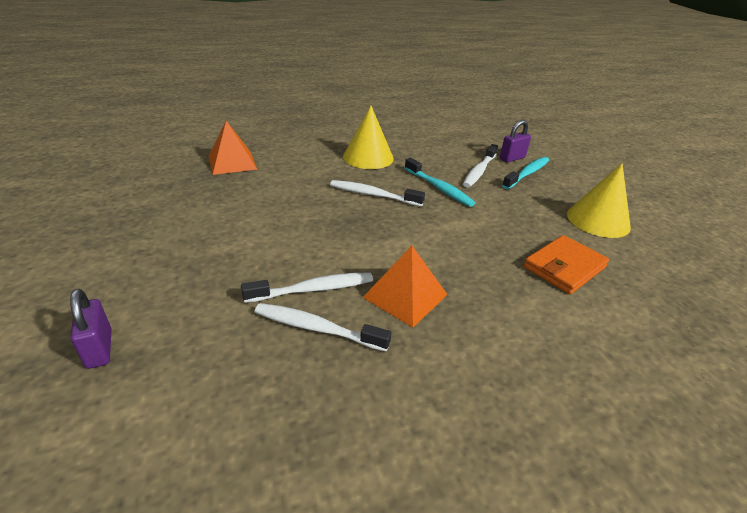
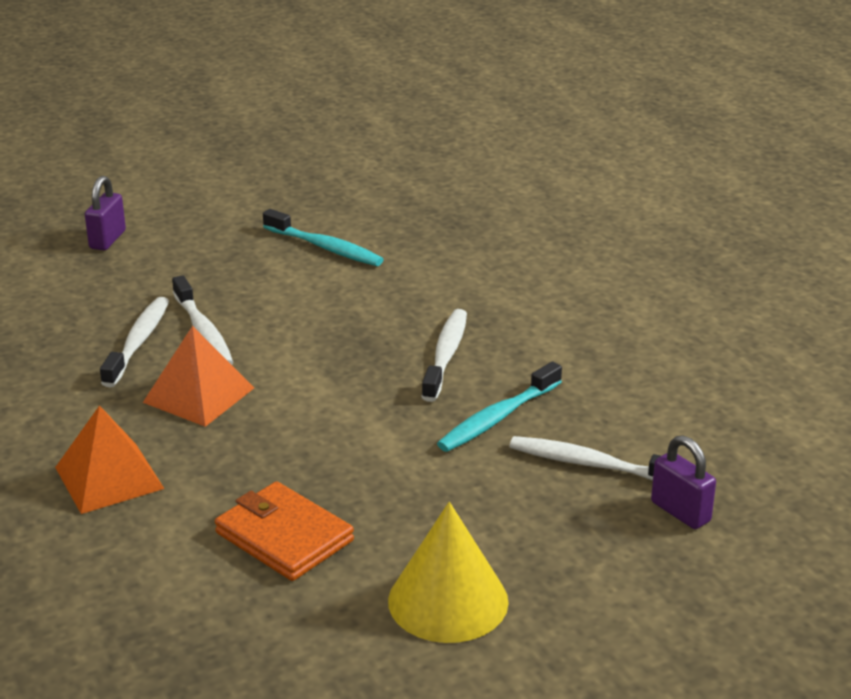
camera: 85 degrees right, 5 degrees down
purple padlock [70,289,112,369] -> purple padlock turned 45 degrees counterclockwise [85,176,126,250]
orange pyramid [209,121,257,175] -> orange pyramid moved to [55,405,164,514]
yellow cone [343,105,394,169] -> none
turquoise toothbrush [502,157,549,189] -> turquoise toothbrush moved to [263,209,384,266]

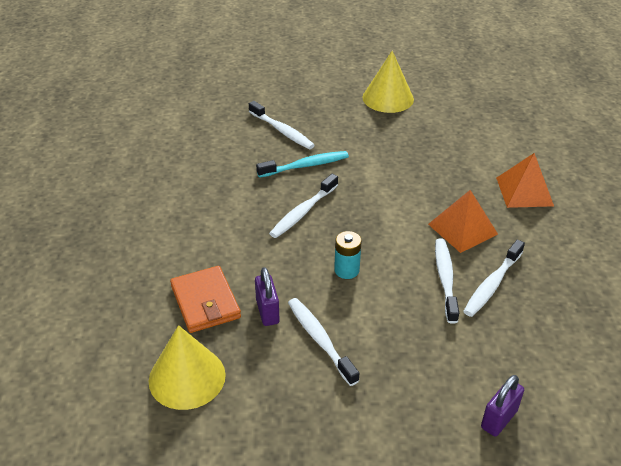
camera: 155 degrees left, 10 degrees up
orange wallet [215,481,354,581] -> orange wallet moved to [170,266,241,333]
turquoise toothbrush [263,209,384,266] -> white toothbrush [288,298,359,386]
purple padlock [651,435,716,529] -> purple padlock moved to [255,267,279,326]
none -> yellow cone [149,325,226,410]
none -> turquoise battery [334,231,362,279]

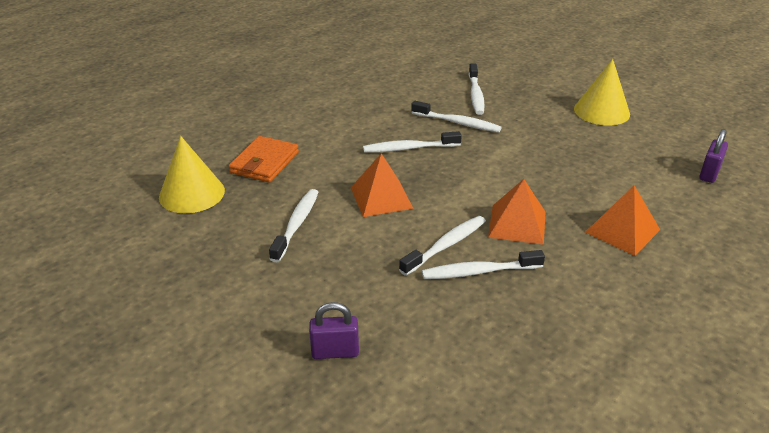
camera: 45 degrees right, 5 degrees down
purple padlock [255,267,279,326] -> purple padlock moved to [699,129,728,183]
turquoise toothbrush [256,151,349,178] -> white toothbrush [411,101,502,132]
turquoise battery [334,231,362,279] -> orange pyramid [351,153,414,217]

